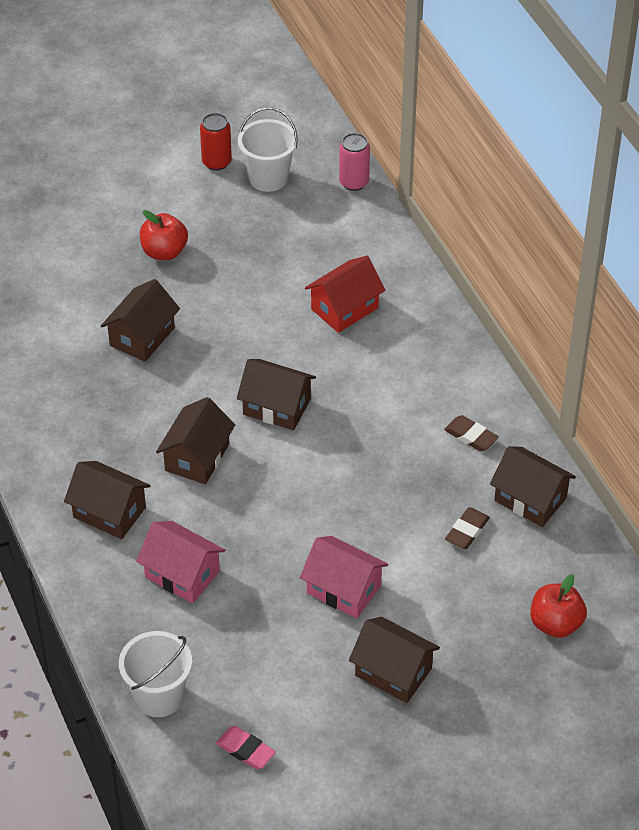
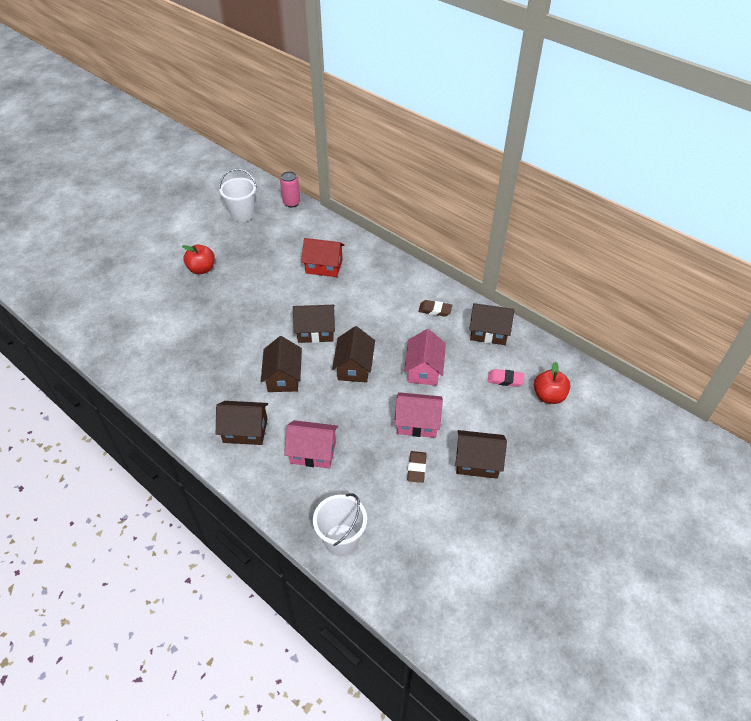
camera: 25 degrees left, 0 degrees up
brown house [101,279,180,362] -> brown house moved to [332,326,375,383]
red can [200,113,232,171] -> none
pink eraser [216,726,276,769] -> pink eraser moved to [488,369,525,387]
red house [305,256,385,333] -> red house turned 75 degrees clockwise [301,238,345,277]
brown eraser [445,507,490,549] -> brown eraser moved to [407,451,427,483]
none -> pink house [404,329,446,386]

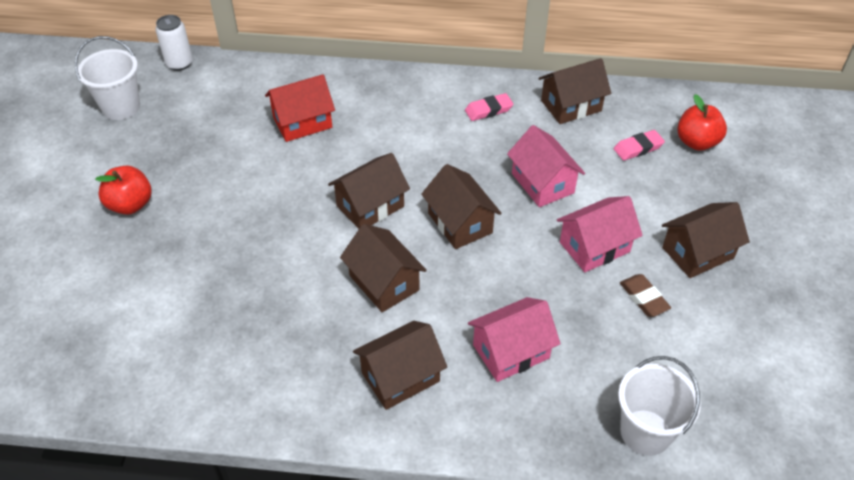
camera: 35 degrees left, 0 degrees up
pink can [280,171,300,208] -> white can [155,15,193,71]
brown eraser [418,300,452,317] -> pink eraser [465,93,513,121]

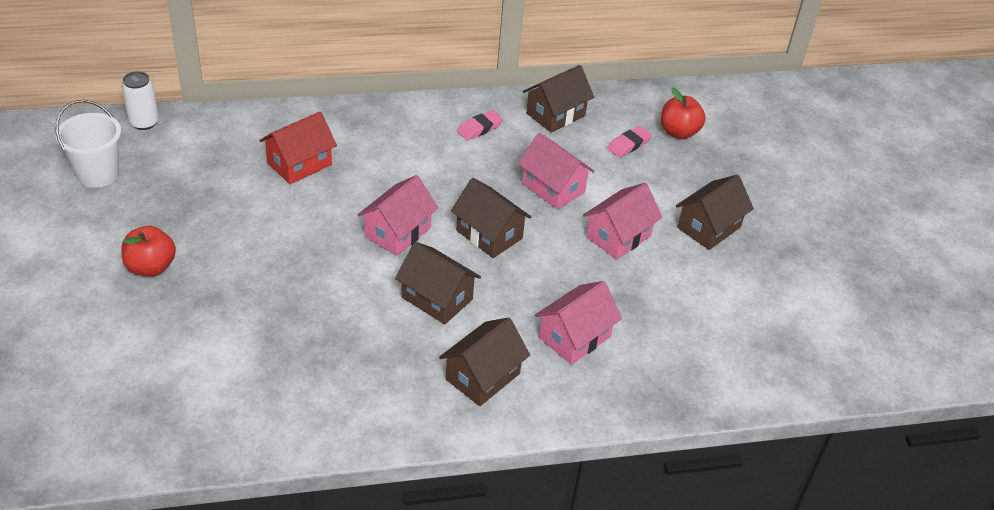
camera: 20 degrees left, 5 degrees down
brown house [328,153,410,229] -> pink house [358,175,438,256]
white bucket [618,356,701,456] -> none
brown eraser [620,274,671,317] -> none

